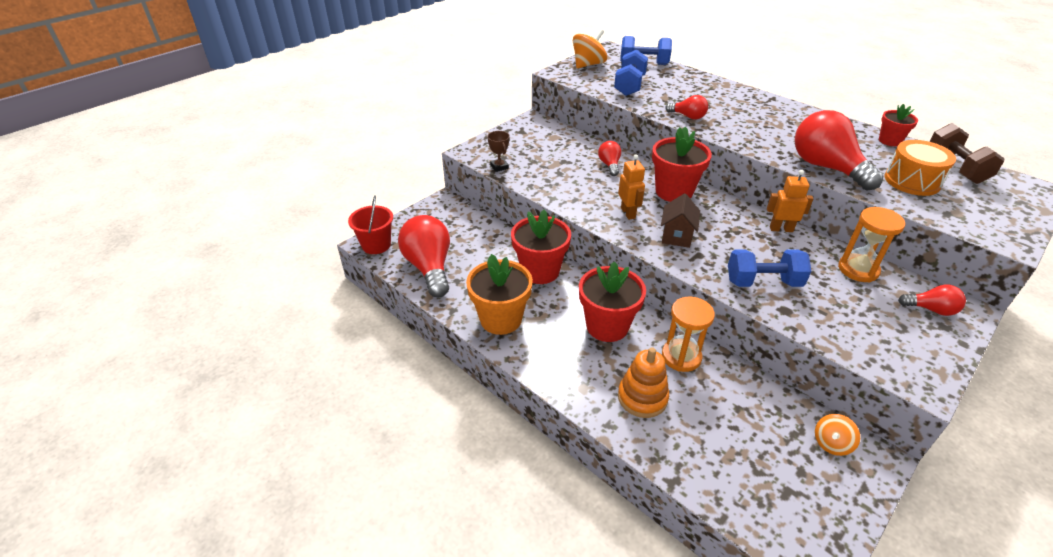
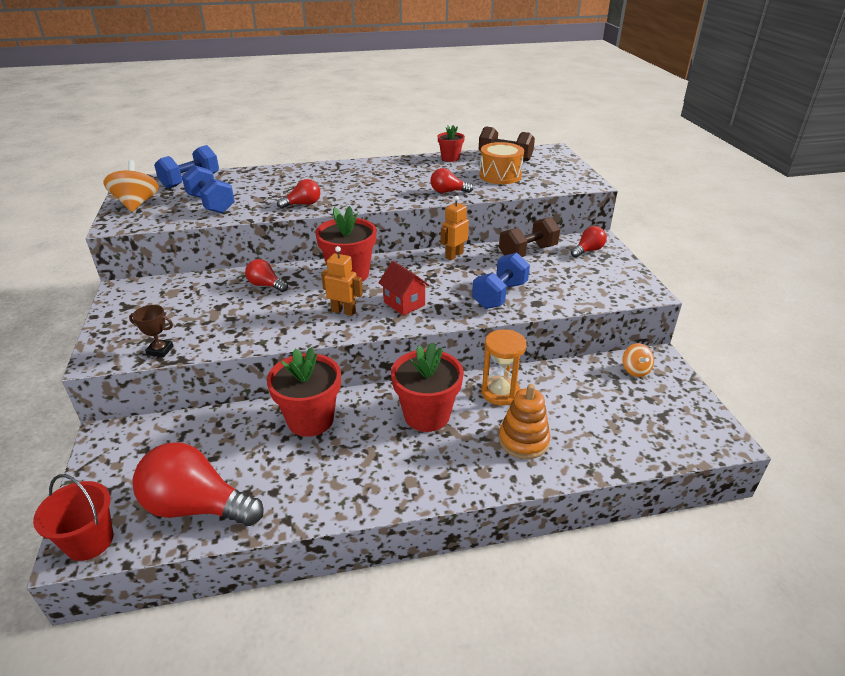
camera: 55 degrees left, 5 degrees down
orange flower pot [466,254,533,335] -> none
brown house [661,193,700,248] -> red house [378,261,430,316]
red light bulb [795,110,883,190] -> red light bulb [430,168,473,193], size x0.50
orange hourglass [838,207,905,282] -> brown dumbbell [499,217,560,257]

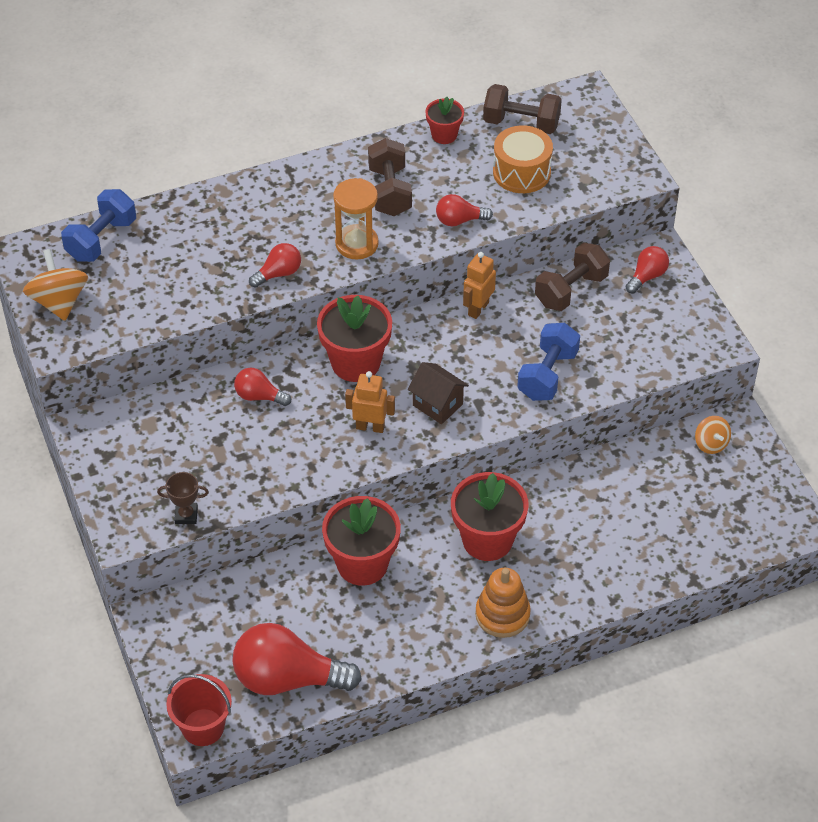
camera: 10 degrees left, 15 degrees up
blue dumbbell [182,165,235,213] -> none
red house [378,261,430,316] -> brown house [408,362,469,424]
orange hourglass [481,329,527,406] -> orange hourglass moved to [333,178,379,260]
orange stacking toy [499,384,551,459] -> orange stacking toy moved to [475,568,531,638]
none -> brown dumbbell [368,138,412,216]

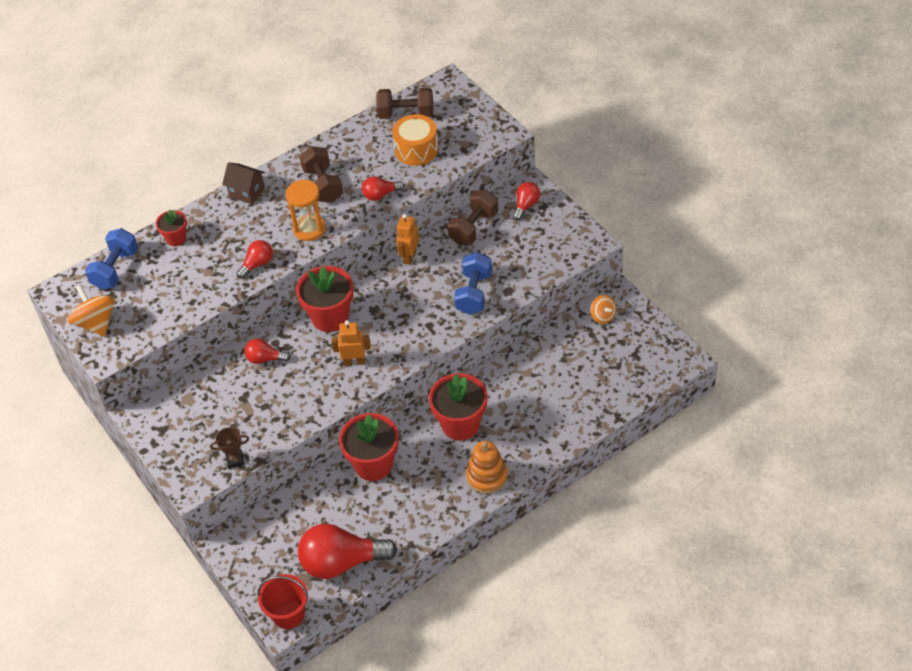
camera: 10 degrees left, 0 degrees up
brown house [408,362,469,424] -> brown house moved to [222,162,265,205]
red flower pot [425,97,464,144] -> red flower pot moved to [156,210,187,246]

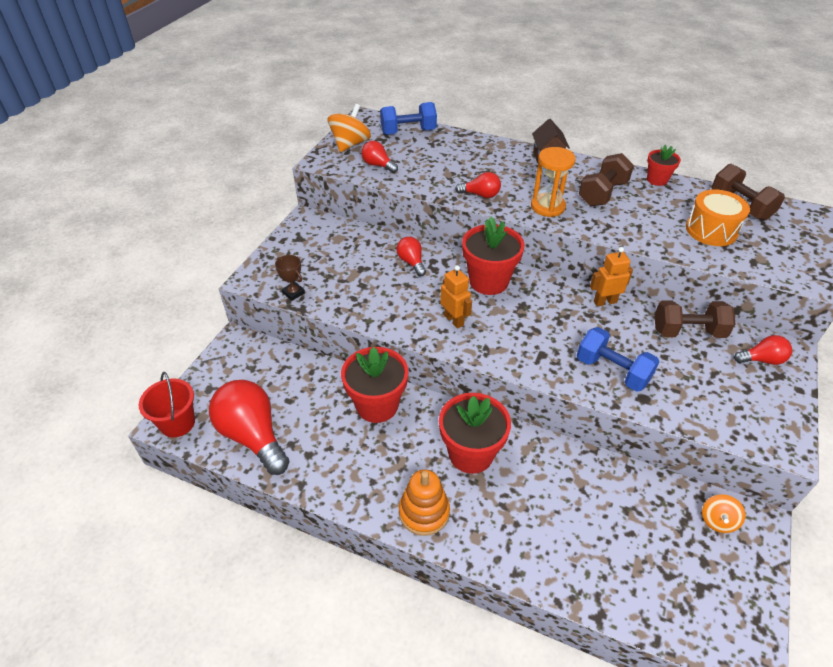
camera: 55 degrees right, 5 degrees down
red flower pot [156,210,187,246] -> red flower pot moved to [647,145,681,186]
red light bulb [362,176,404,201] -> red light bulb moved to [361,141,398,173]
blue dumbbell [454,252,492,314] -> blue dumbbell turned 60 degrees clockwise [577,327,659,392]

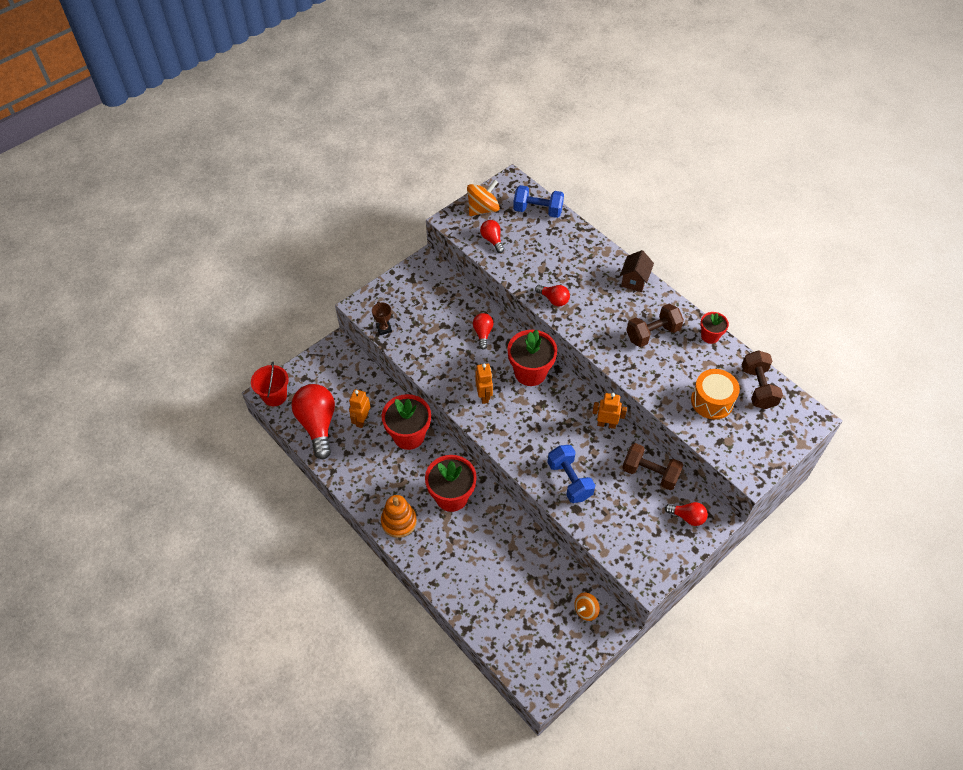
camera: 25 degrees right, 10 degrees up
orange hourglass [531,147,576,217] -> none
none -> orange robot [349,389,370,428]

